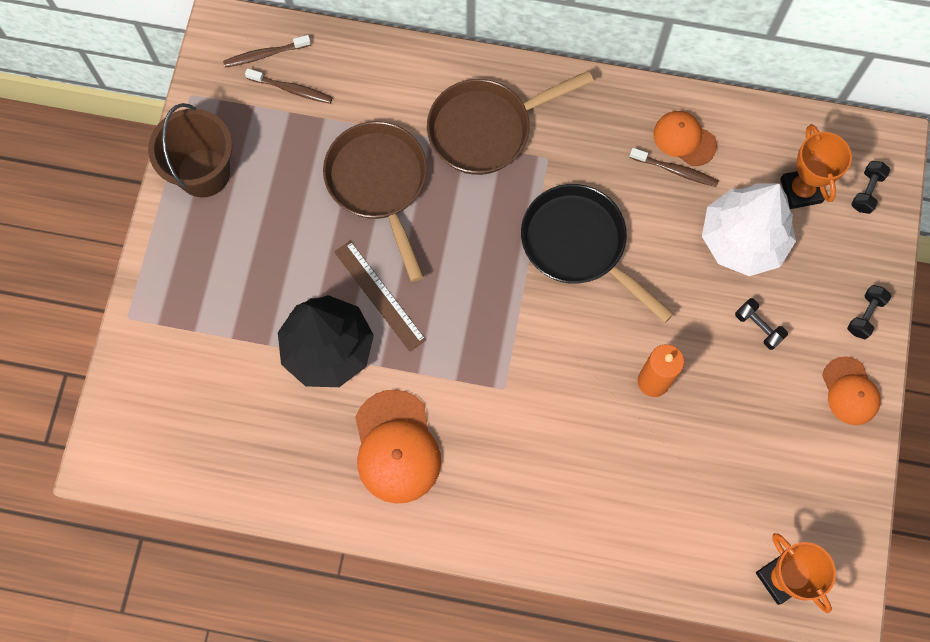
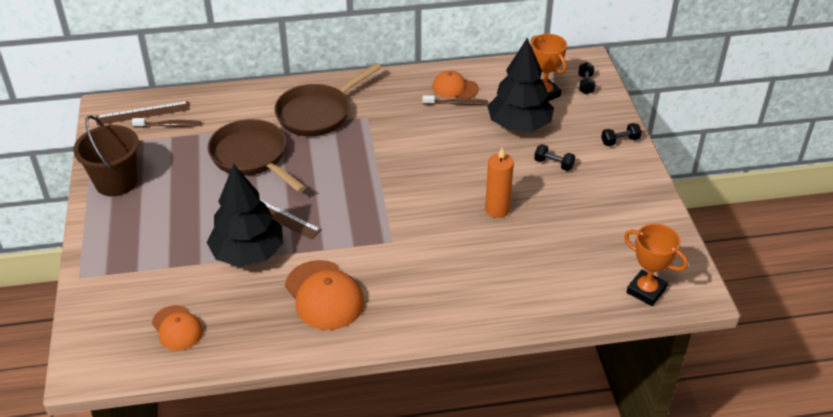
camera: 20 degrees left, 30 degrees down
brown toothbrush [223,35,311,67] -> brown ruler [96,101,190,125]
black pan [521,184,674,323] -> none
white tree [702,184,796,276] -> black tree [487,38,554,131]
orange cap [822,356,881,425] -> orange cap moved to [152,305,203,351]
black dumbbell [847,285,891,339] -> black dumbbell turned 60 degrees clockwise [601,123,642,146]

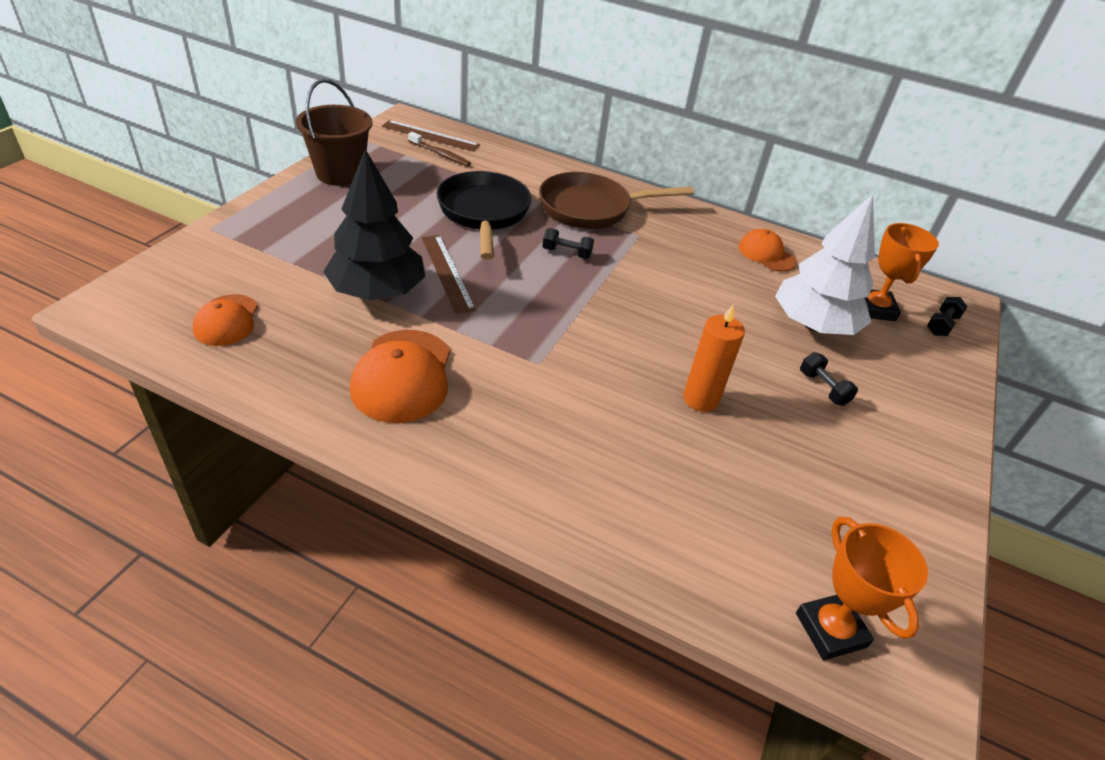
camera: 30 degrees right, 0 degrees up
brown pan [208,119,306,192] -> black pan [437,171,532,260]
brown toothbrush [423,95,488,105] -> none
black tree [487,38,554,131] -> white tree [775,194,875,335]
black dumbbell [601,123,642,146] -> black dumbbell moved to [542,228,594,259]

